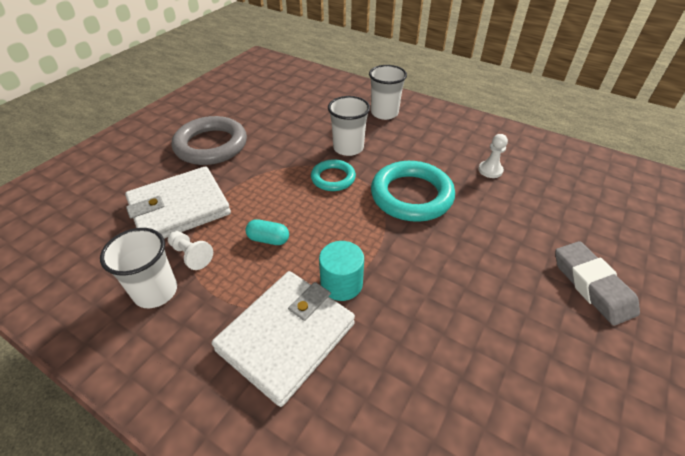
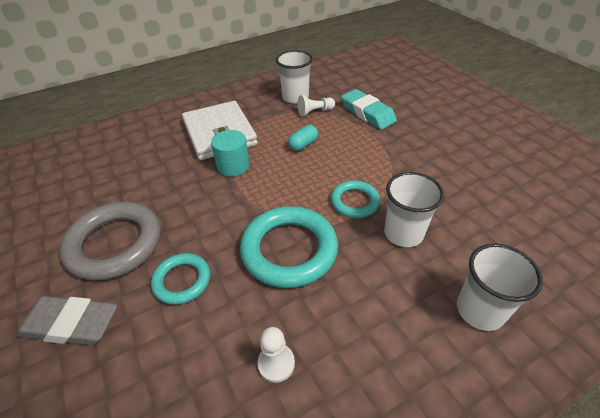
camera: 120 degrees right, 0 degrees up
white wallet [125,166,231,239] -> turquoise eraser [341,89,397,129]
grey ring [172,116,247,165] -> grey ring moved to [59,202,161,281]
none -> turquoise ring [151,253,210,305]

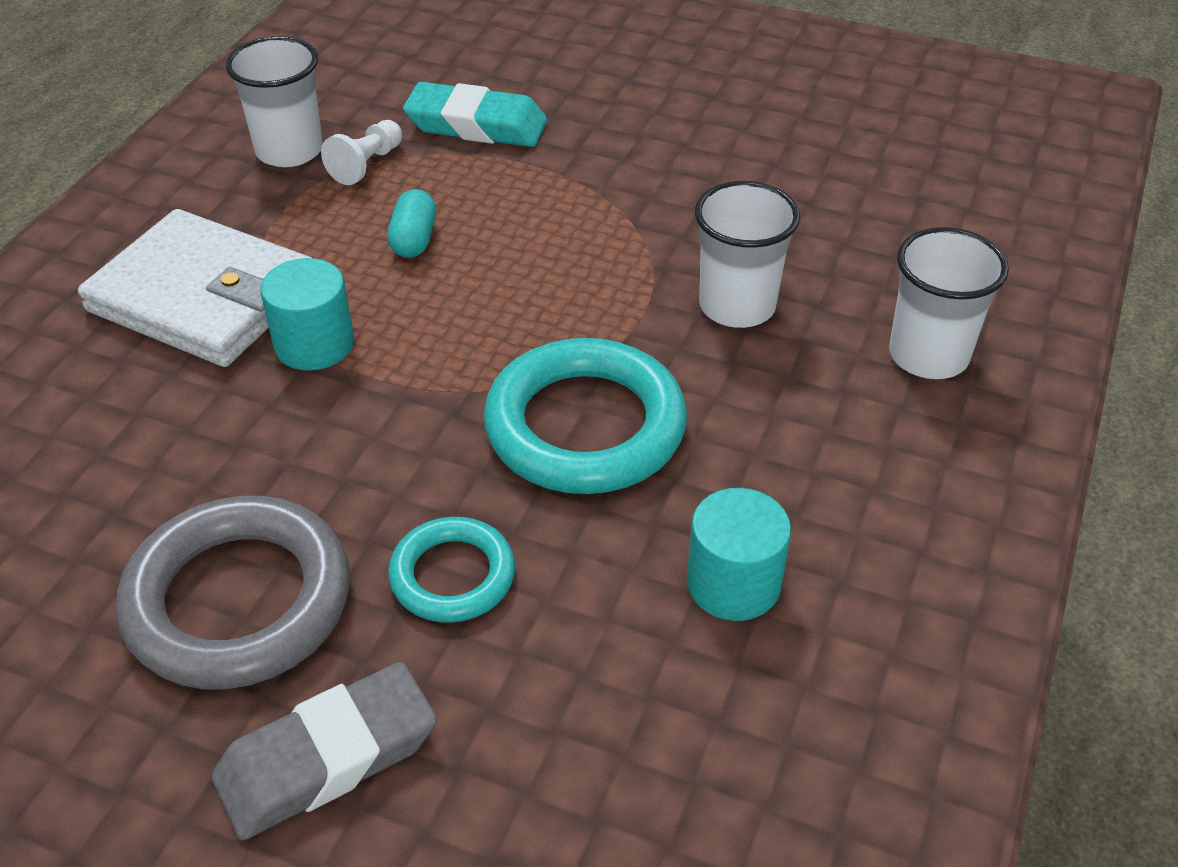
camera: 40 degrees left, 0 degrees up
white pawn [257,327,295,383] -> turquoise cylinder [687,488,791,621]
turquoise ring [331,181,380,218] -> none

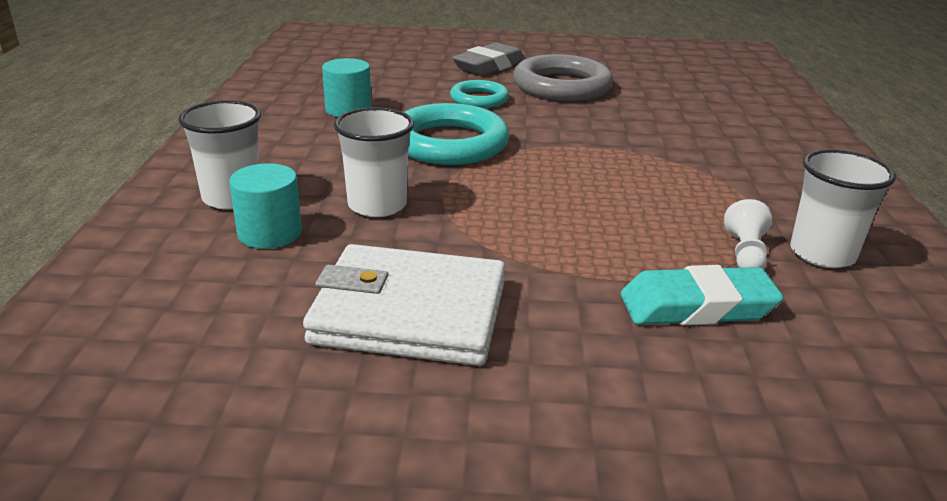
camera: 160 degrees right, 15 degrees down
white wallet [78,209,311,367] -> white wallet moved to [303,244,505,366]
turquoise cylinder [260,258,354,371] -> turquoise cylinder moved to [229,163,302,249]
turquoise capsule [387,189,436,258] -> none

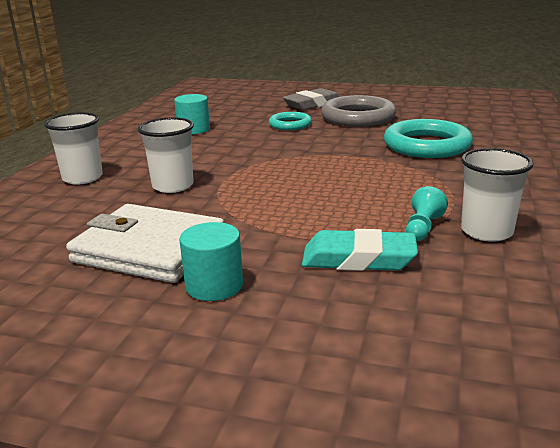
camera: 15 degrees right, 5 degrees down
turquoise cylinder [229,163,302,249] -> turquoise cylinder moved to [179,222,243,301]
turquoise ring [404,103,509,165] -> turquoise ring moved to [384,119,473,158]
white pawn [724,199,772,269] -> turquoise pawn [406,186,448,241]

